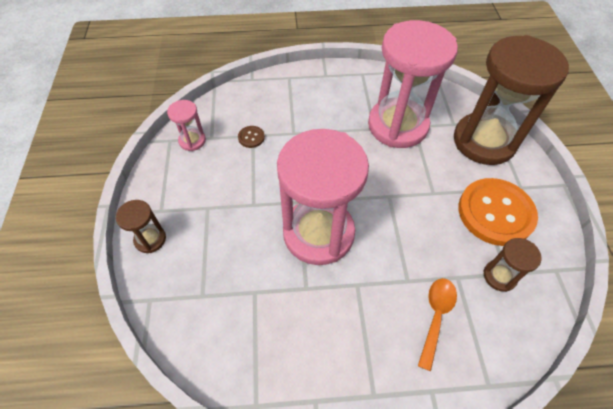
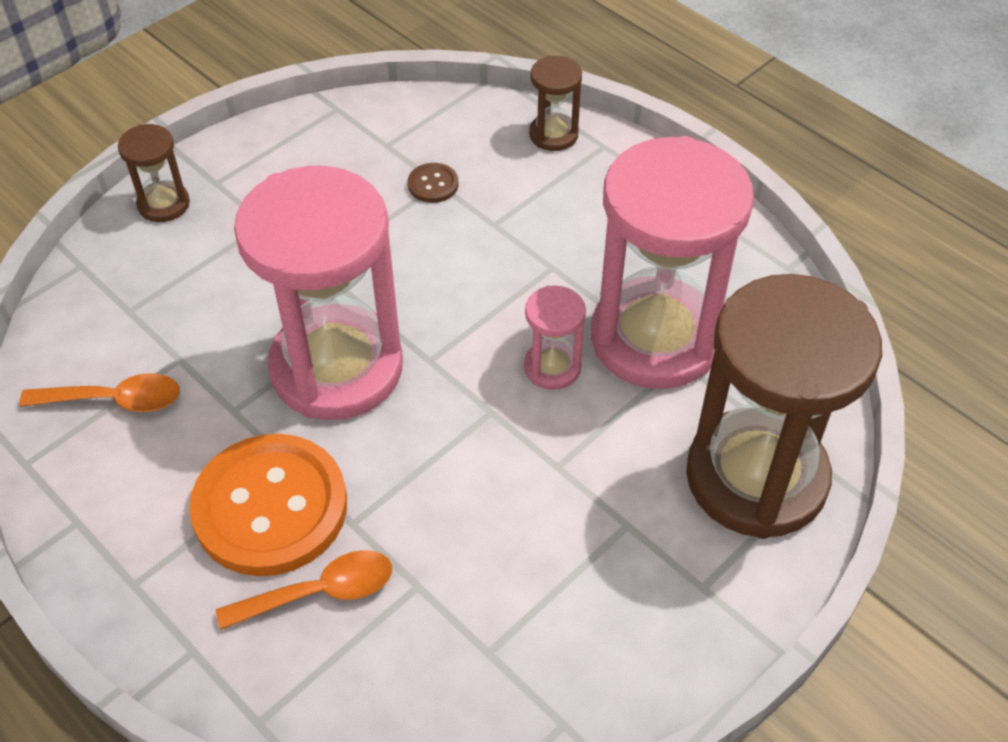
camera: 50 degrees right, 5 degrees down
pink hourglass [167,100,206,151] -> pink hourglass moved to [524,286,586,390]
orange button [458,178,538,246] -> orange button moved to [189,434,347,576]
brown hourglass [484,238,542,292] -> brown hourglass moved to [529,56,582,151]
none -> orange spoon [19,373,180,412]

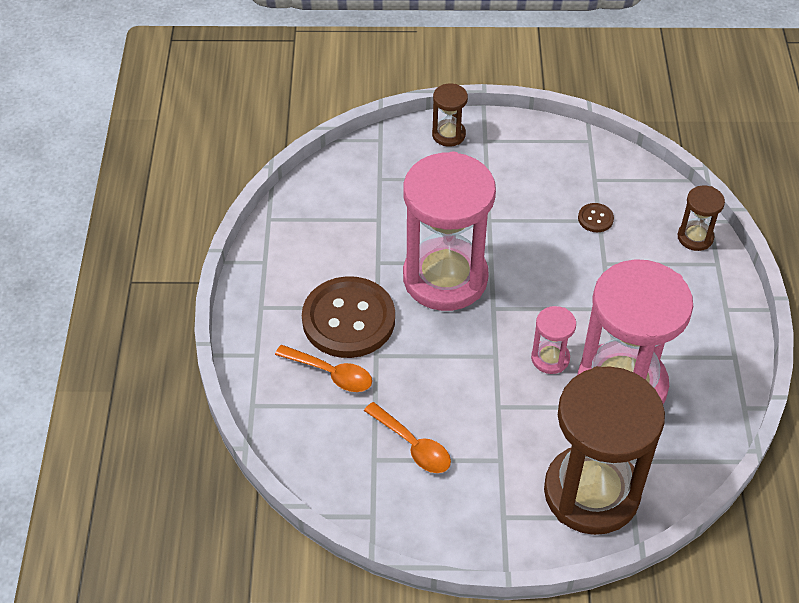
camera: 45 degrees right, 0 degrees up
orange spoon [19,373,180,412] -> orange spoon moved to [364,402,451,473]
orange button [189,434,347,576] -> brown button [302,276,395,358]

